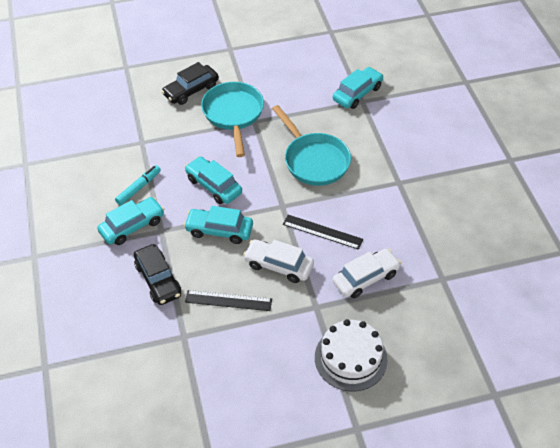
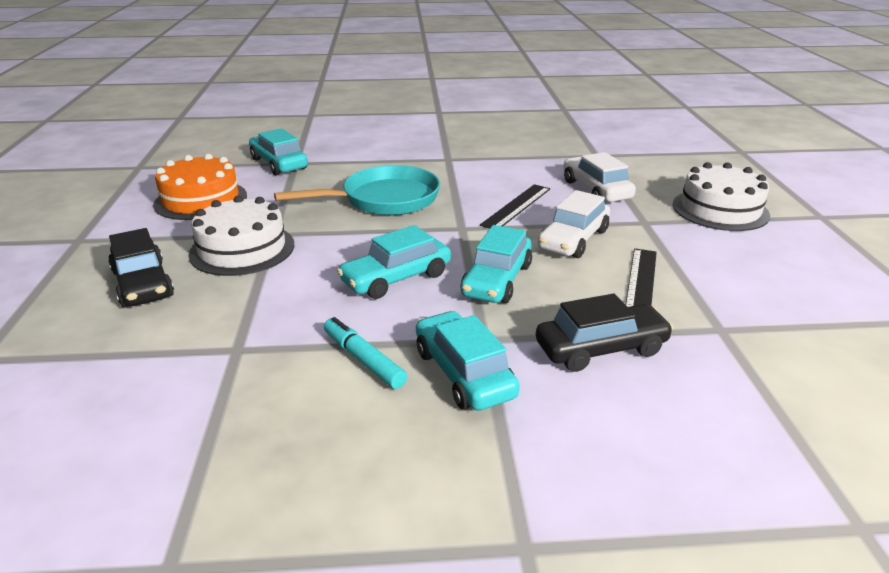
camera: 80 degrees left, 20 degrees down
turquoise pan [201,82,264,157] -> white cake [188,196,295,276]
none -> orange cake [153,154,247,220]

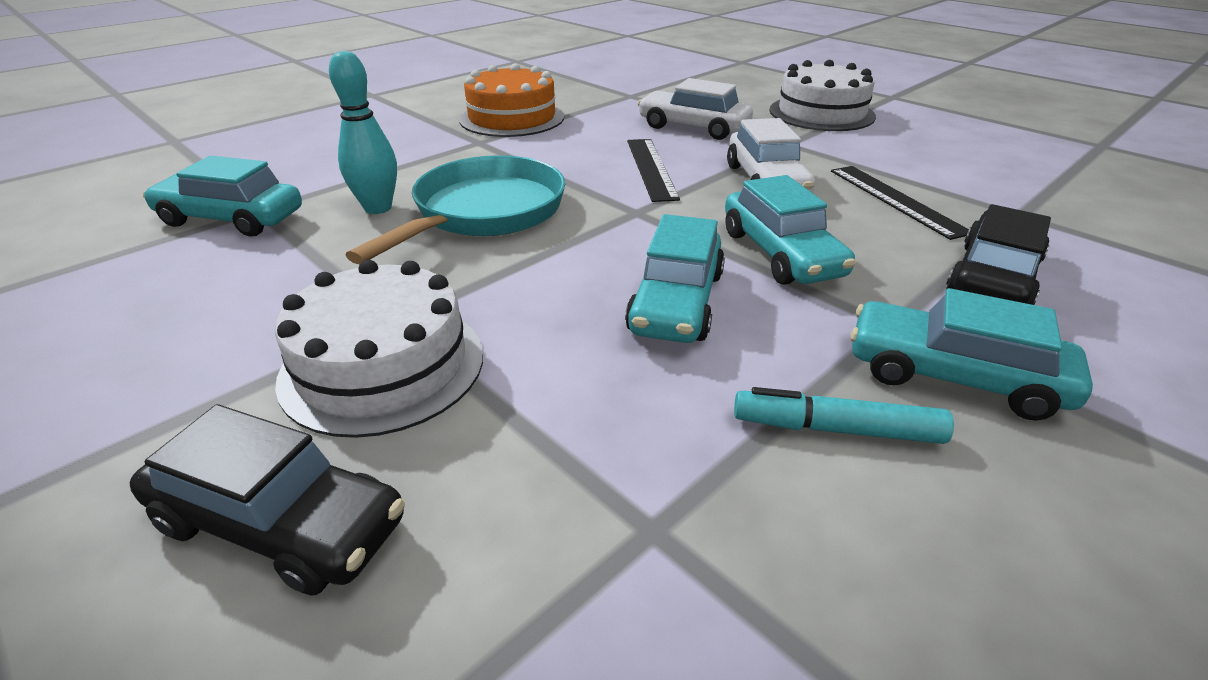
camera: 40 degrees left, 5 degrees up
orange cake [153,154,247,220] -> orange cake moved to [459,63,564,137]
none -> turquoise bowling pin [329,51,397,214]

